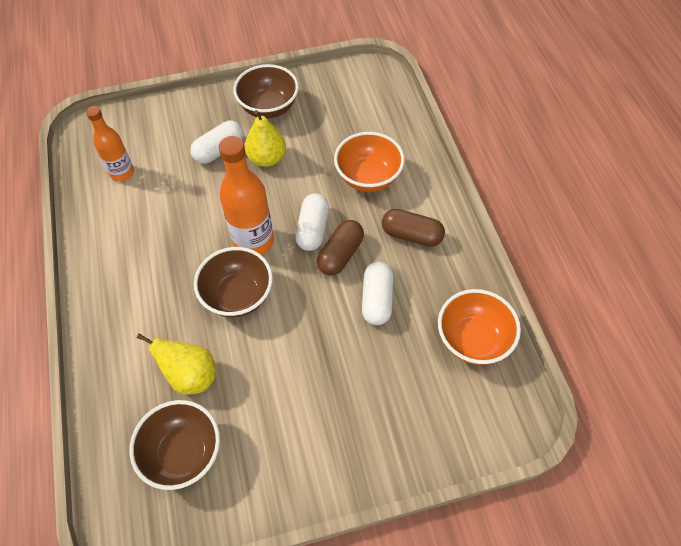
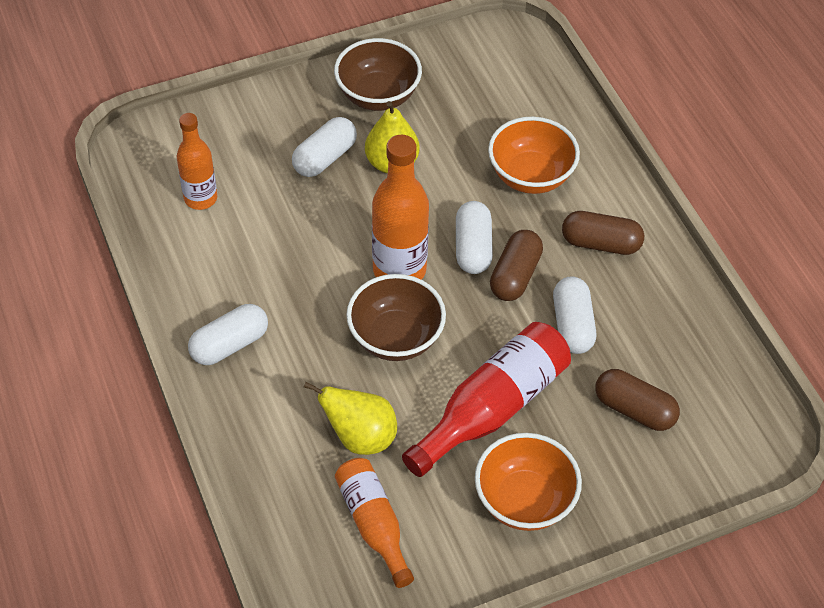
camera: 10 degrees left, 5 degrees down
brown bowl [129,400,220,490] -> orange bottle [335,458,414,588]
orange bowl [438,289,521,365] -> orange bowl moved to [475,433,582,531]
none -> white capsule [188,304,268,365]
none -> red bottle [402,322,571,477]
none -> brown capsule [595,369,680,431]

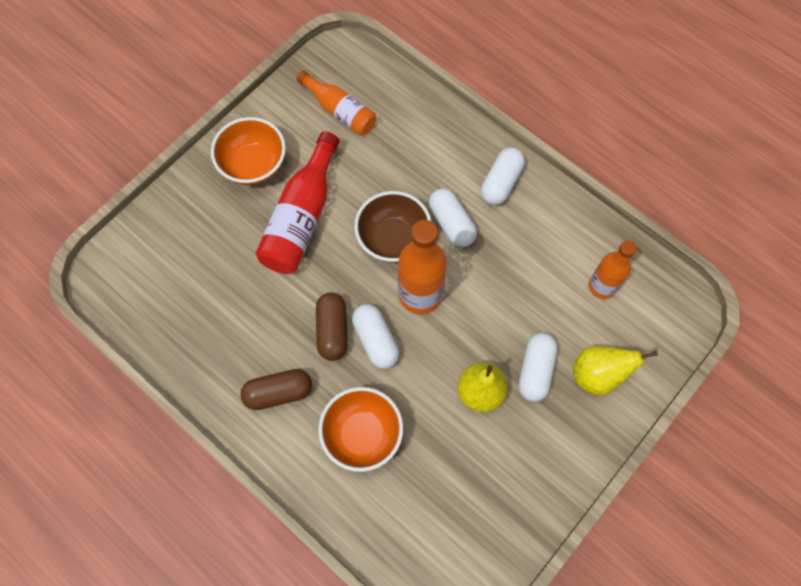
camera: 155 degrees right, 15 degrees up
yellow pear [304,382,397,455] -> yellow pear moved to [573,346,658,395]
brown bowl [334,38,422,111] -> none
white capsule [553,276,596,354] -> white capsule moved to [429,189,477,247]
brown capsule [595,369,680,431] -> none

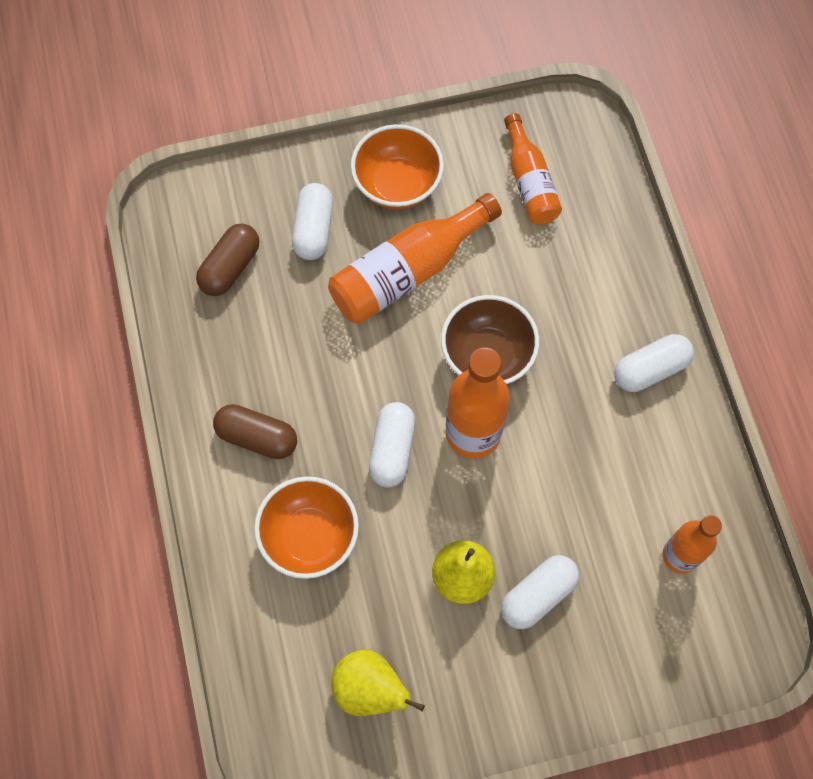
camera: 35 degrees right, 0 degrees up
red bottle [256,131,339,274] -> orange bottle [328,193,502,324]
brown capsule [316,292,348,361] -> brown capsule moved to [196,224,259,296]
white capsule [429,189,477,247] -> white capsule moved to [292,183,333,260]
yellow pear [573,346,658,395] -> yellow pear moved to [331,650,425,716]

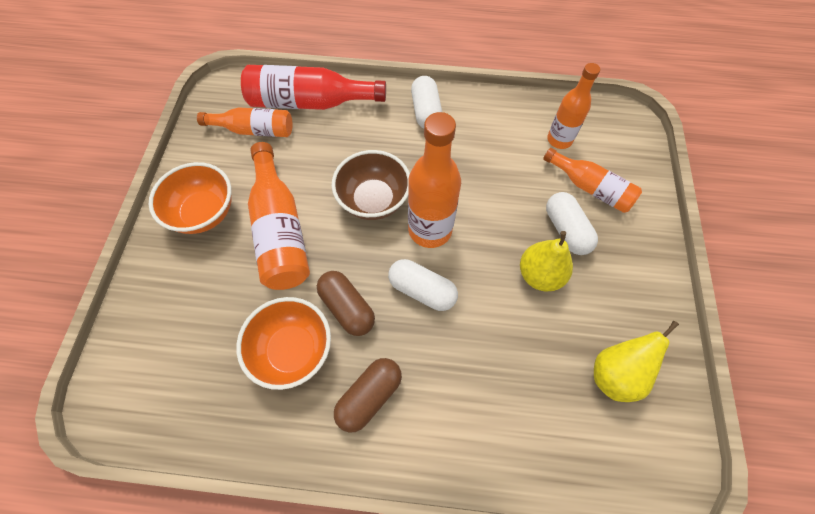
camera: 70 degrees left, 5 degrees down
brown capsule [196,224,259,296] -> brown capsule moved to [317,271,375,336]
orange bowl [254,476,359,579] -> orange bowl moved to [236,297,331,390]
white capsule [292,183,333,260] -> none
none -> red bottle [241,65,386,110]
none -> orange bottle [543,148,642,213]

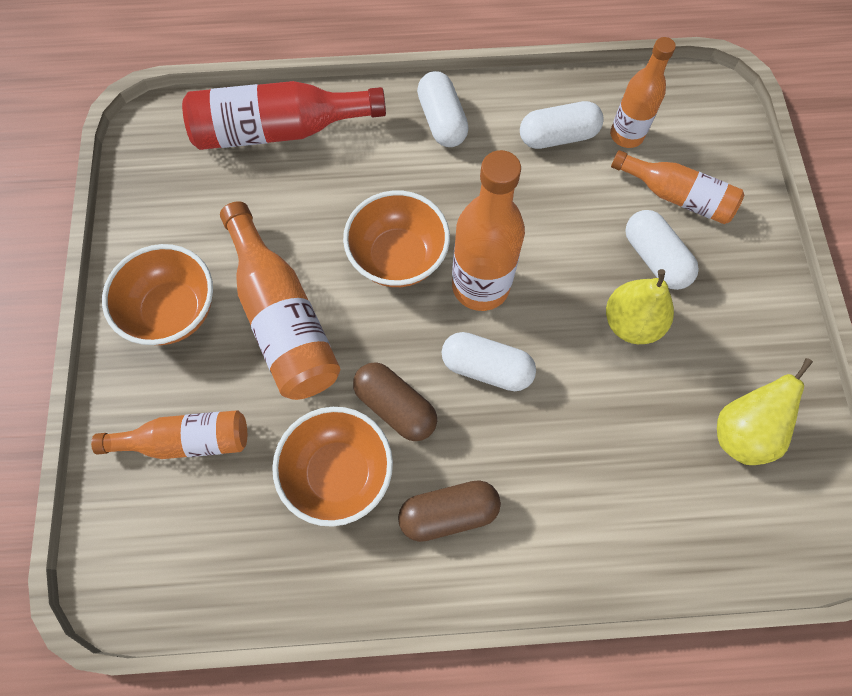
camera: 10 degrees left, 5 degrees up
orange bottle [197,107,293,137] -> orange bottle moved to [91,410,247,459]
brown bowl [332,150,410,220] -> orange bowl [343,191,450,287]
brown capsule [334,358,402,433] -> brown capsule turned 45 degrees clockwise [398,480,501,542]
none -> white capsule [520,101,604,149]

